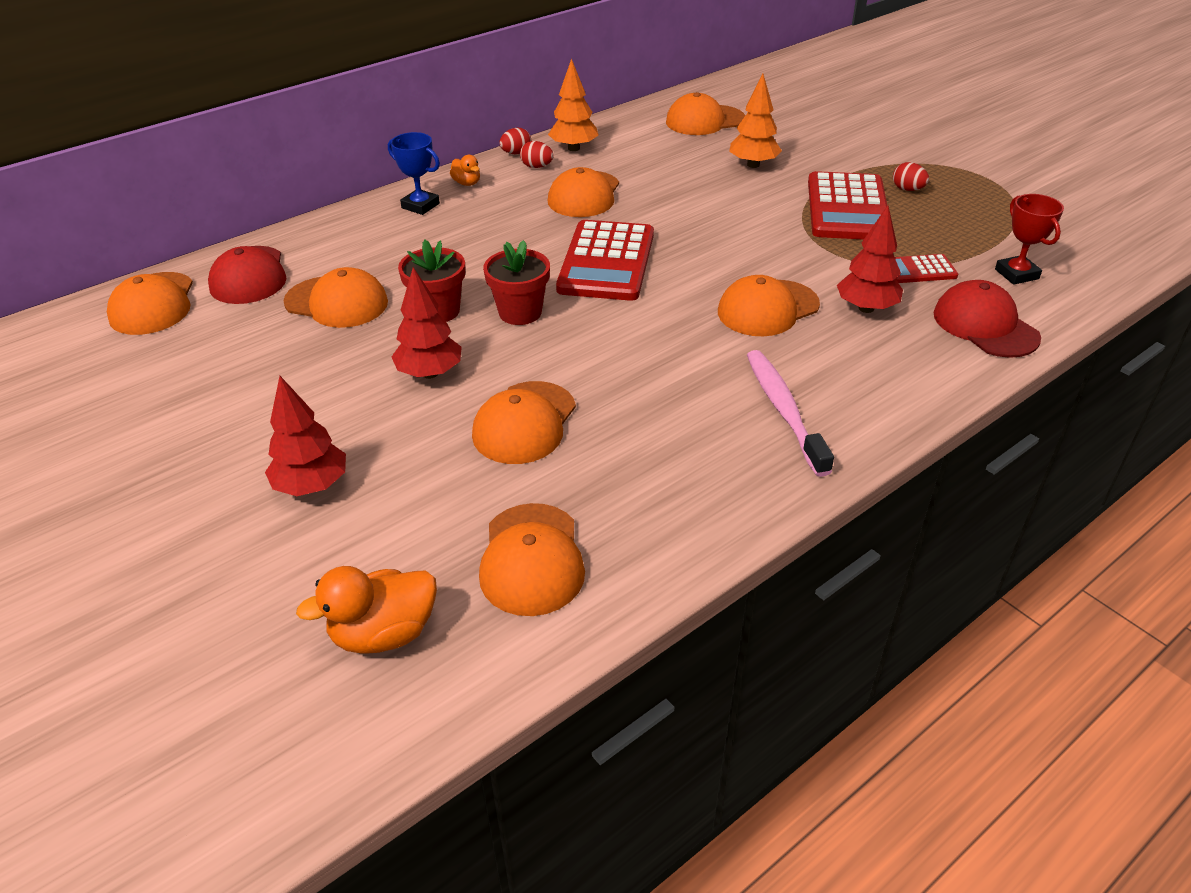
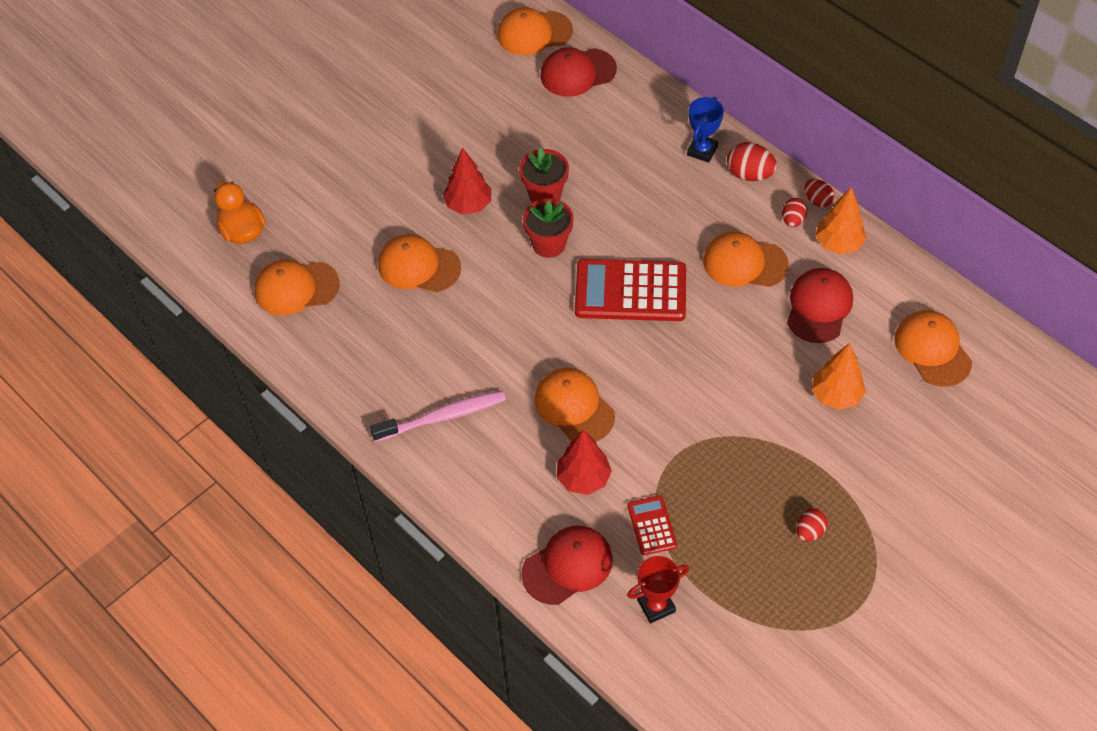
camera: 85 degrees right, 15 degrees up
red tree [265,376,346,496] -> none
orange cap [283,267,388,328] -> none
orange duck [450,155,480,186] -> red egg [727,142,777,181]
red calculator [808,171,887,240] -> none
none -> red cap [787,268,853,343]

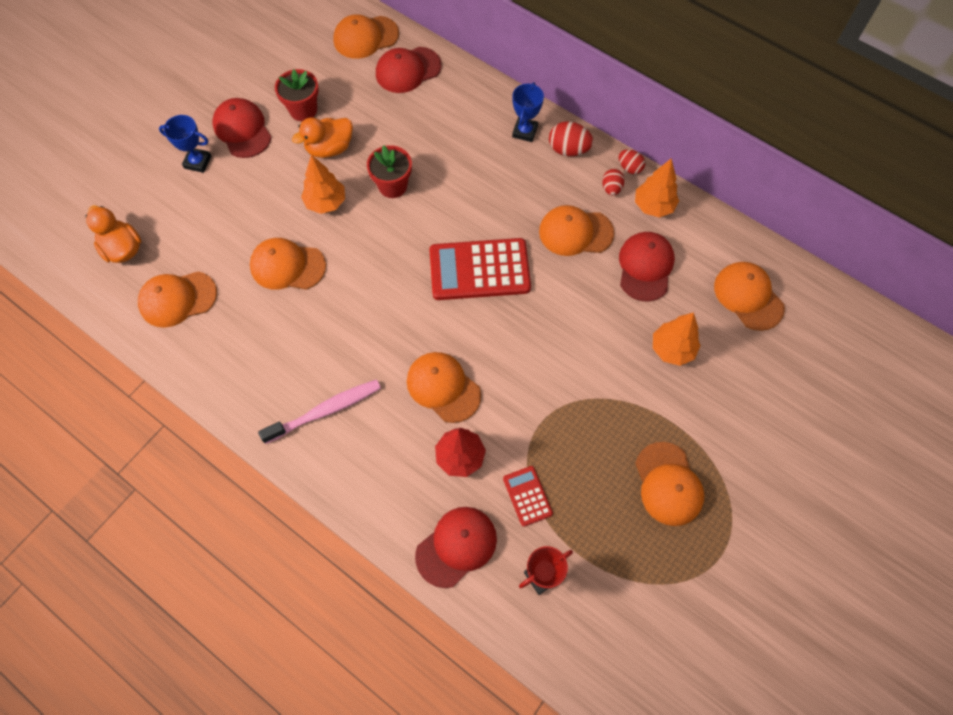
camera: 10 degrees left, 10 degrees up
red tree [443,148,491,215] -> orange tree [301,155,345,214]
red flower pot [523,198,574,258] -> red flower pot moved to [275,69,319,121]
red egg [796,508,828,542] -> orange cap [635,442,704,526]
none -> blue trophy [159,115,211,173]
none -> red cap [213,98,272,158]
none -> orange duck [292,117,353,158]

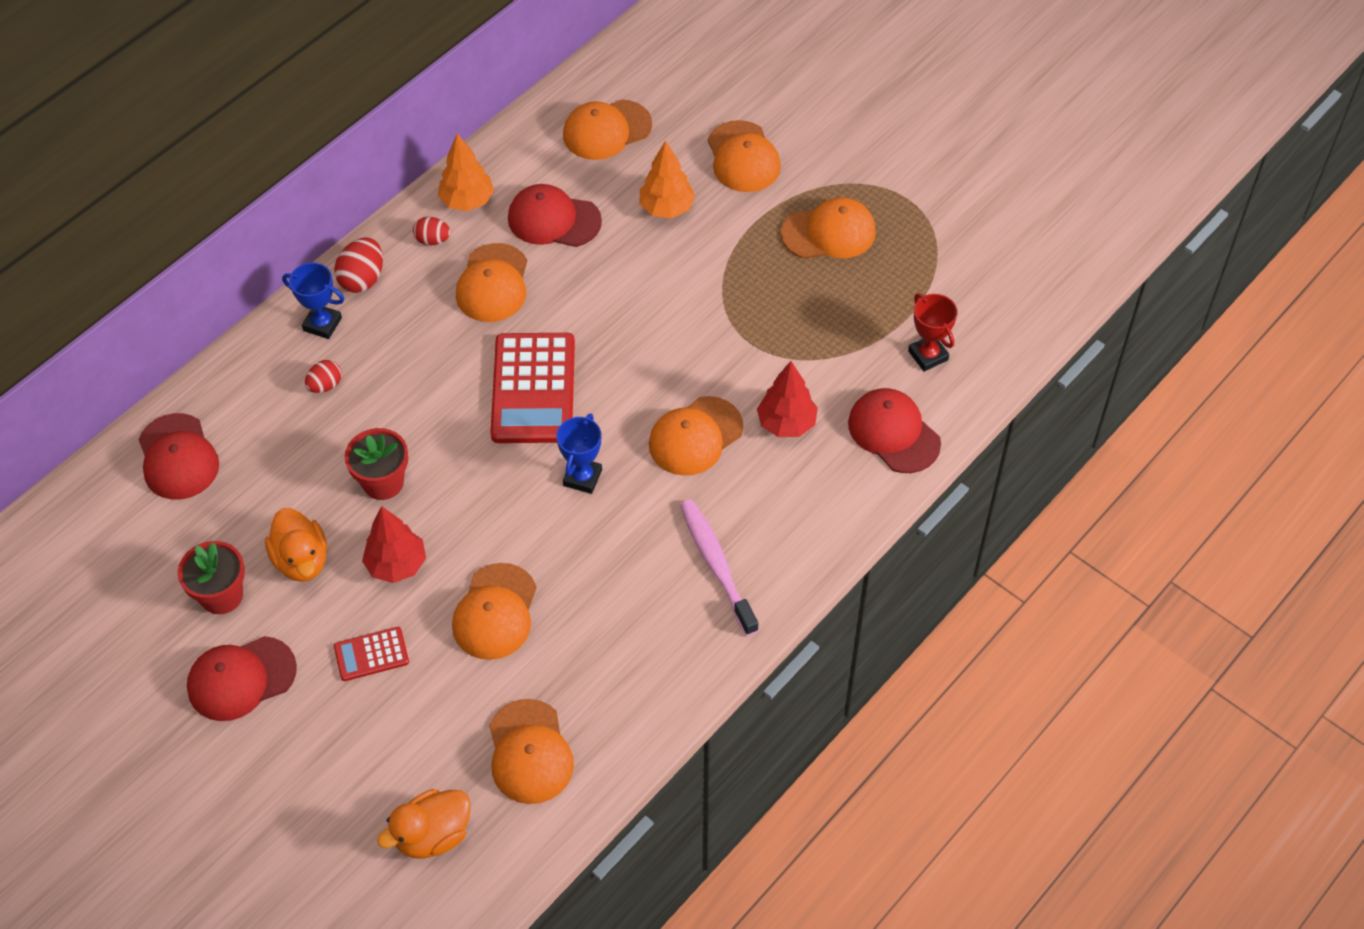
camera: 85 degrees left, 10 degrees down
blue trophy [159,115,211,173] -> blue trophy moved to [556,414,602,494]
orange tree [301,155,345,214] -> red tree [362,506,426,583]
orange cap [333,14,399,59] -> orange cap moved to [708,120,781,192]
red calculator [503,466,553,527] -> red calculator moved to [334,627,409,681]
red egg [619,149,645,174] -> red egg moved to [305,360,342,393]

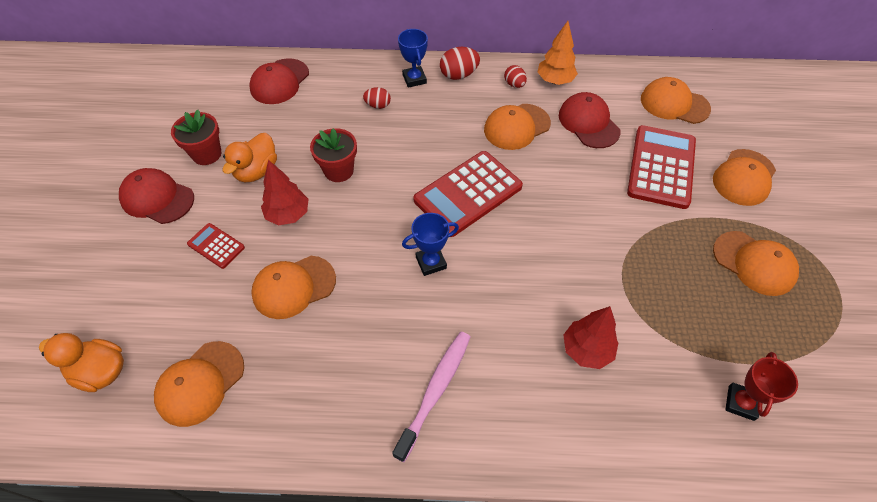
camera: 50 degrees right, 0 degrees up
orange tree [640,140,695,218] -> red calculator [627,125,696,209]
orange cap [649,396,743,476] -> none
red cap [848,388,941,473] -> none

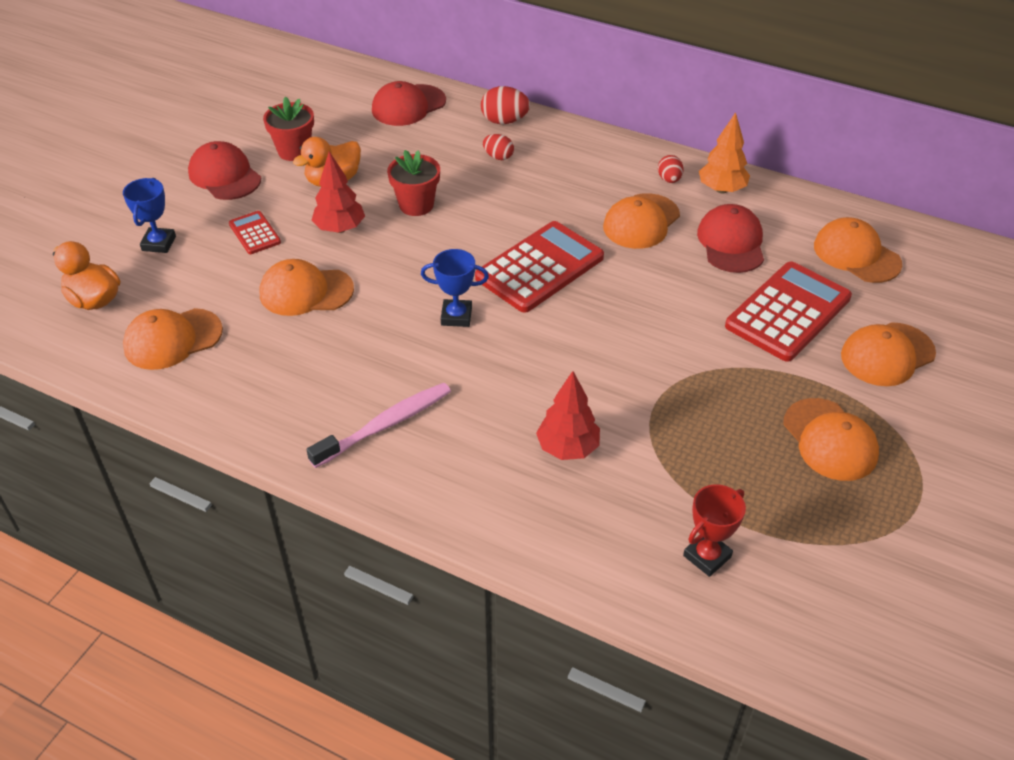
camera: 25 degrees right, 10 degrees down
blue trophy [398,29,428,88] -> blue trophy moved to [123,178,176,253]
red calculator [413,151,523,237] -> red calculator turned 150 degrees clockwise [475,221,604,313]
red egg [440,47,480,80] -> red egg moved to [481,86,530,124]
orange cap [484,104,551,150] -> orange cap turned 45 degrees counterclockwise [603,193,680,249]

